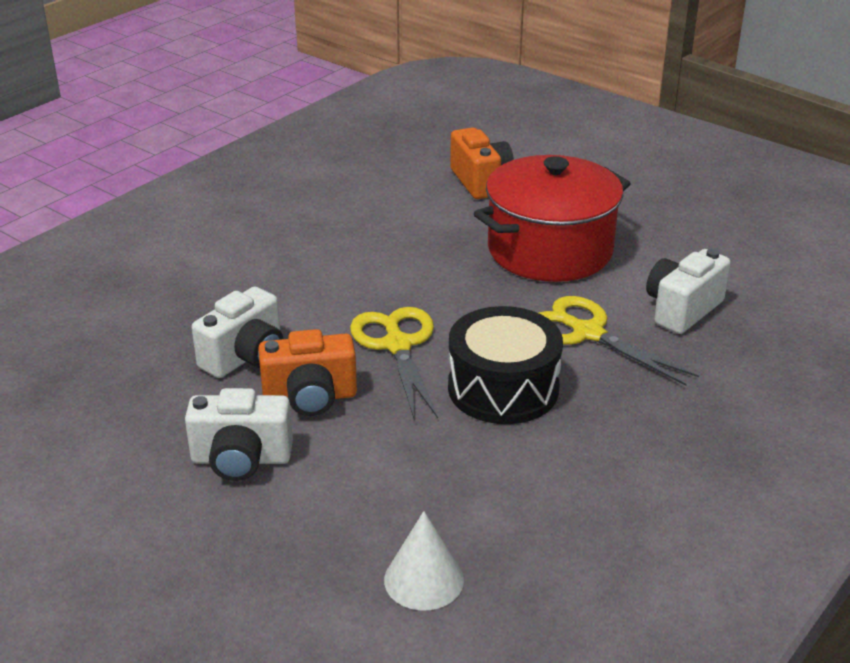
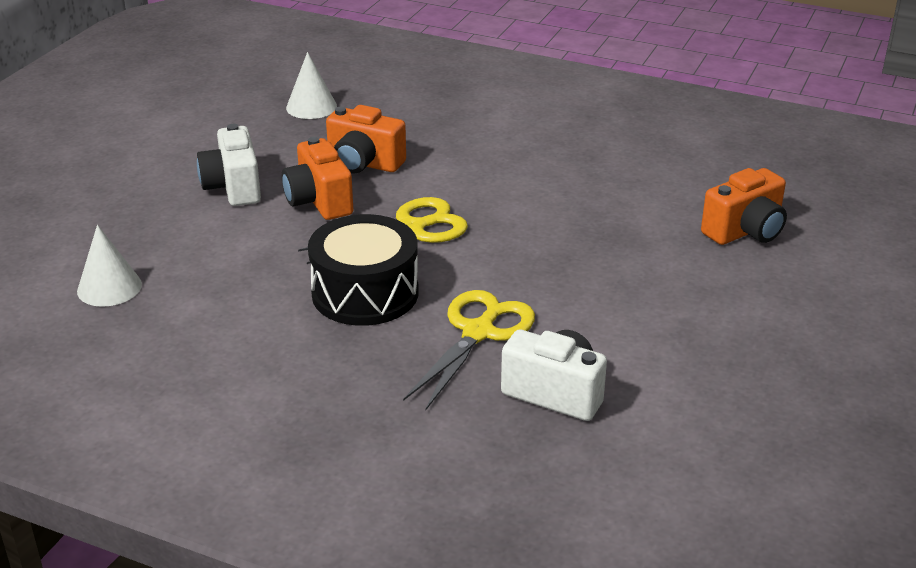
camera: 75 degrees right, 0 degrees up
white camera [192,286,283,378] -> orange camera [326,105,406,174]
red pot [474,155,631,282] -> none
none -> white cone [286,52,337,119]

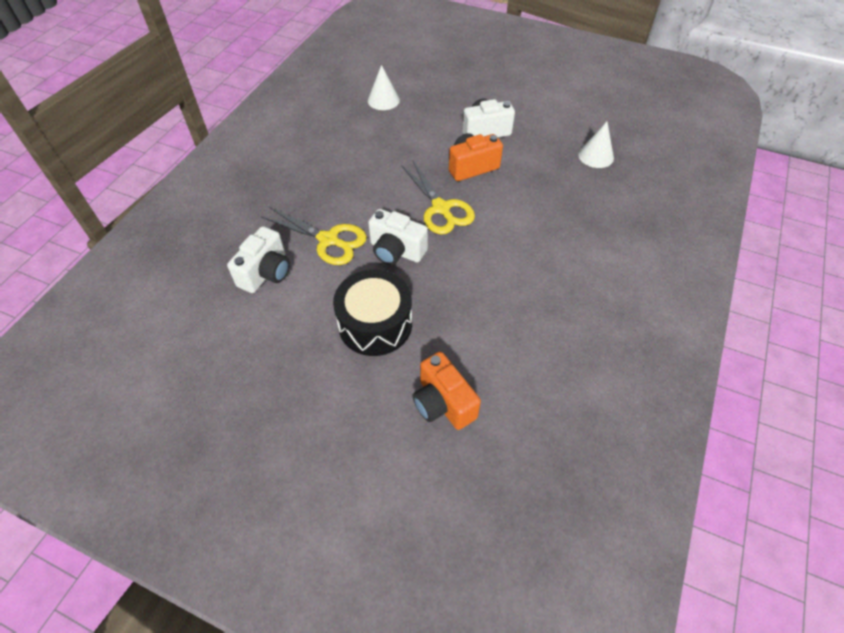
camera: 90 degrees right, 20 degrees up
black drum [308,214,419,326] -> black drum moved to [333,269,412,356]
orange camera [326,105,406,174] -> none
none -> white camera [368,209,428,265]

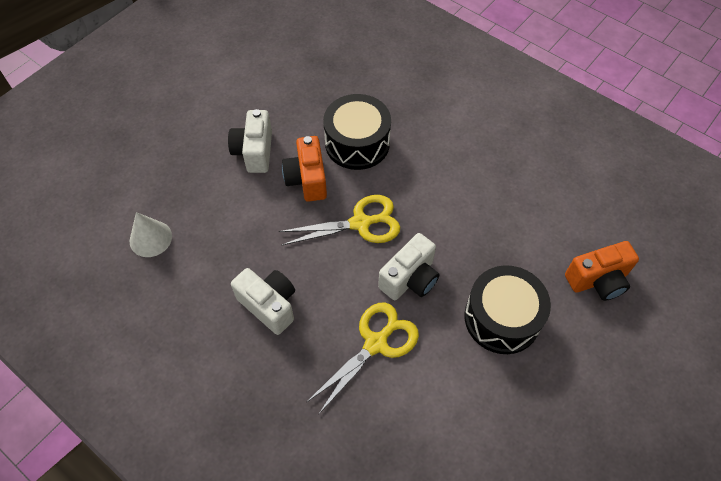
camera: 75 degrees left, 5 degrees up
white camera [227,226,290,293] -> white camera moved to [231,268,295,335]
white cone [578,121,614,168] -> none
none -> black drum [323,94,391,170]

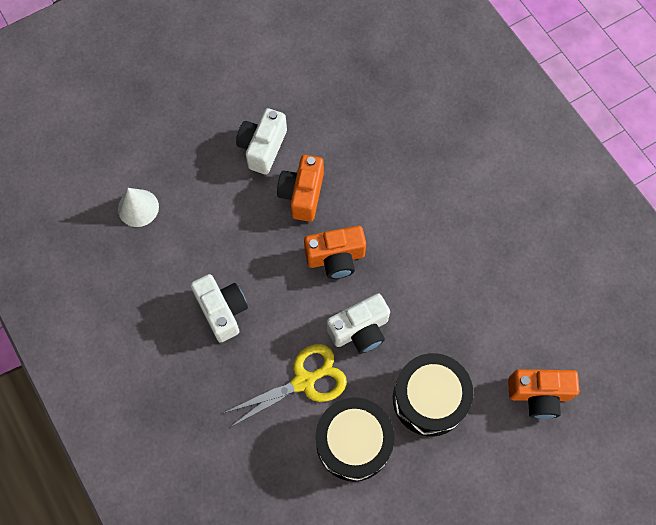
camera: 20 degrees right, 10 degrees up
yellow scissors [279,195,400,246] -> orange camera [304,226,366,279]
black drum [323,94,391,170] -> black drum moved to [316,397,395,482]

